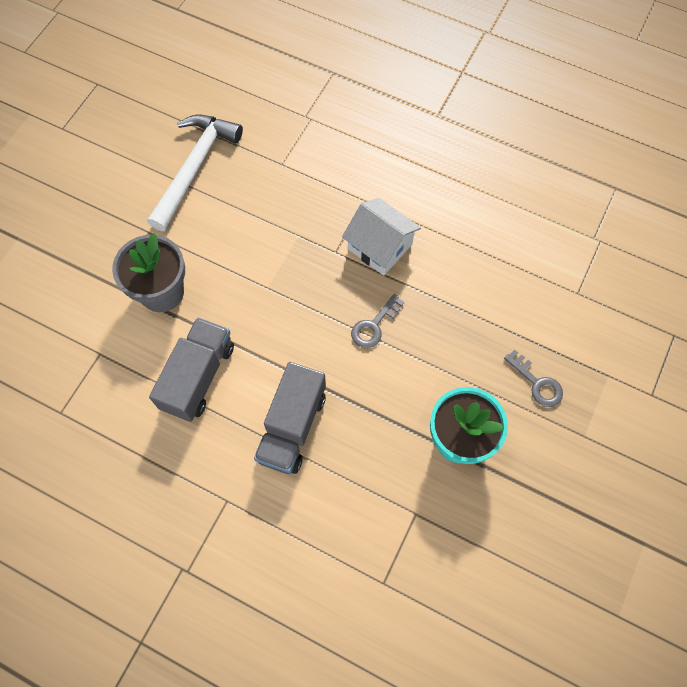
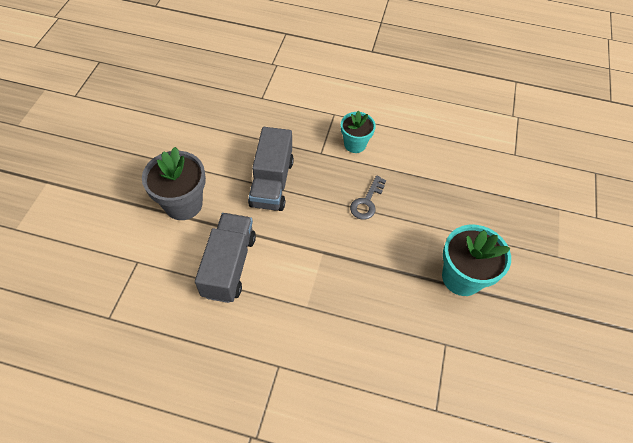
camera: 15 degrees left, 10 degrees down
white hammer [147,114,243,231] -> none
grey truck [254,362,326,474] -> grey truck moved to [248,127,294,211]
white house [342,198,421,276] -> turquoise flower pot [341,111,376,153]
grey key [504,350,563,407] -> none

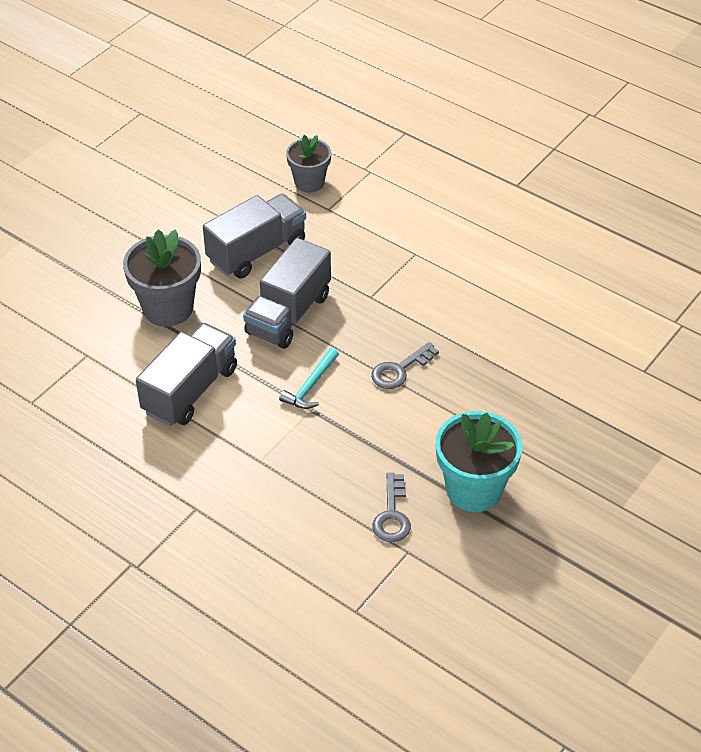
camera: 25 degrees right, 10 degrees down
turquoise flower pot [341,111,376,153] -> none
none -> grey truck [203,194,306,278]
none -> turquoise hammer [279,348,339,409]
none -> grey flower pot [286,135,331,192]
none -> grey key [373,473,411,542]

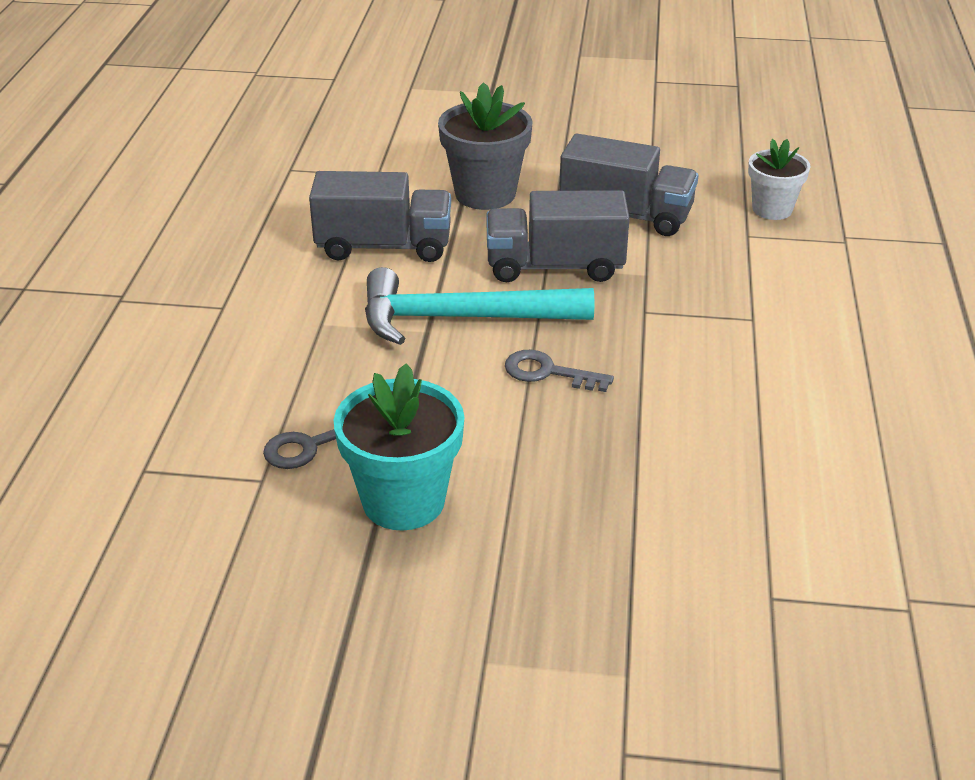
camera: 60 degrees right, 10 degrees down
turquoise hammer [279,348,339,409] -> turquoise hammer [365,267,595,345], size x2.12
grey flower pot [286,135,331,192] -> white flower pot [748,139,811,220]

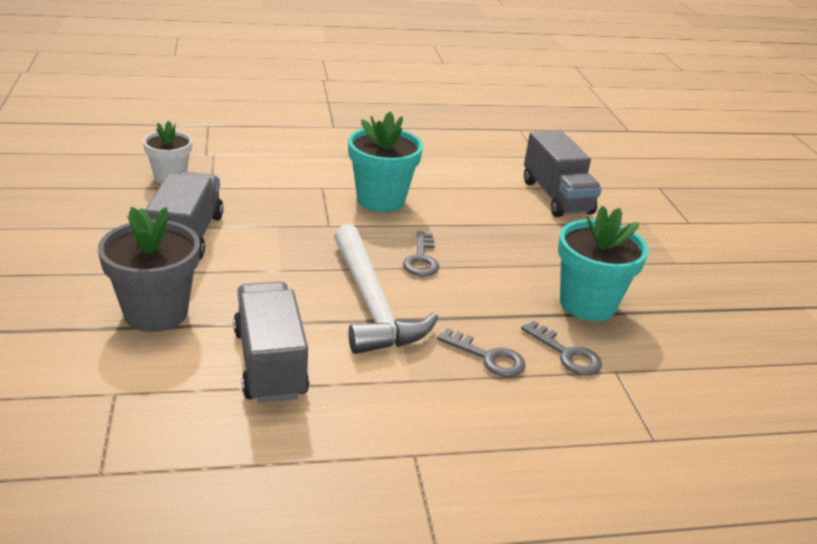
camera: 110 degrees left, 5 degrees down
turquoise hammer [365,267,595,345] -> white hammer [334,224,438,354]
grey truck [486,190,630,282] -> grey truck moved to [524,131,602,217]
none -> turquoise flower pot [348,112,423,212]
none -> grey key [437,328,526,377]

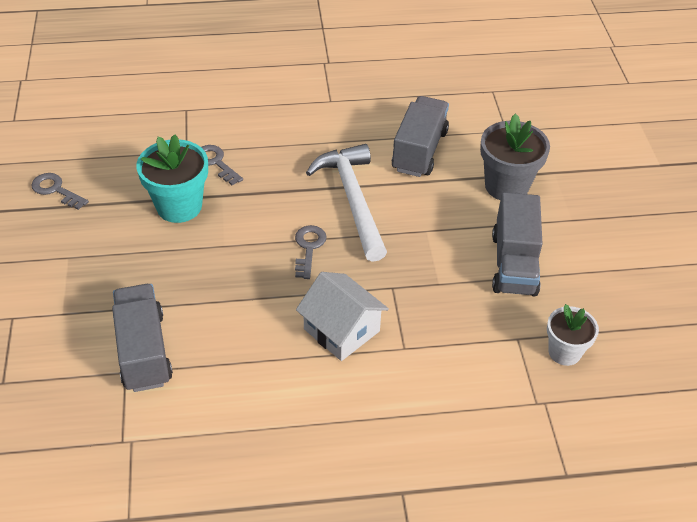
camera: 175 degrees left, 15 degrees up
grey truck [233,282,309,403] -> grey truck turned 150 degrees counterclockwise [392,96,449,177]
turquoise flower pot [348,112,423,212] -> white house [296,272,389,361]
grey key [437,328,526,377] -> grey key moved to [31,173,89,210]

